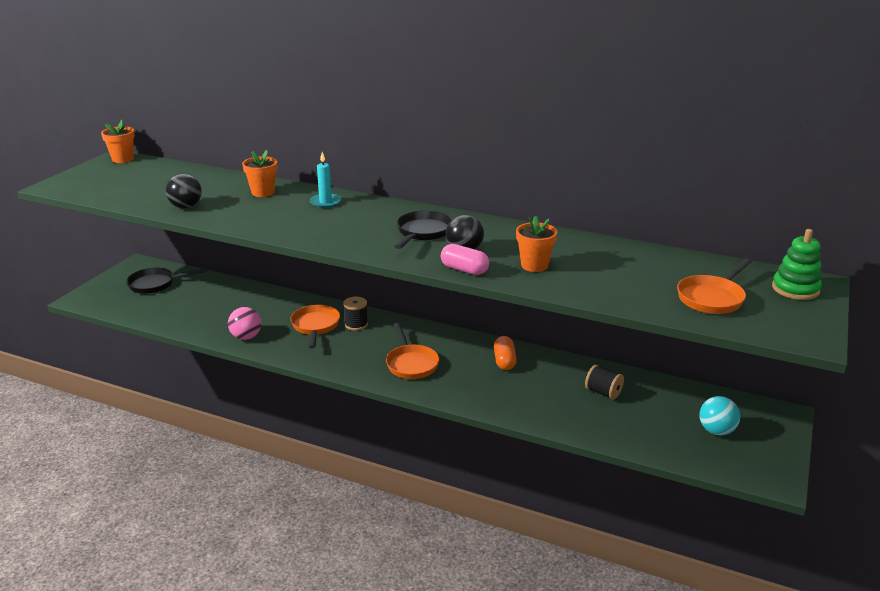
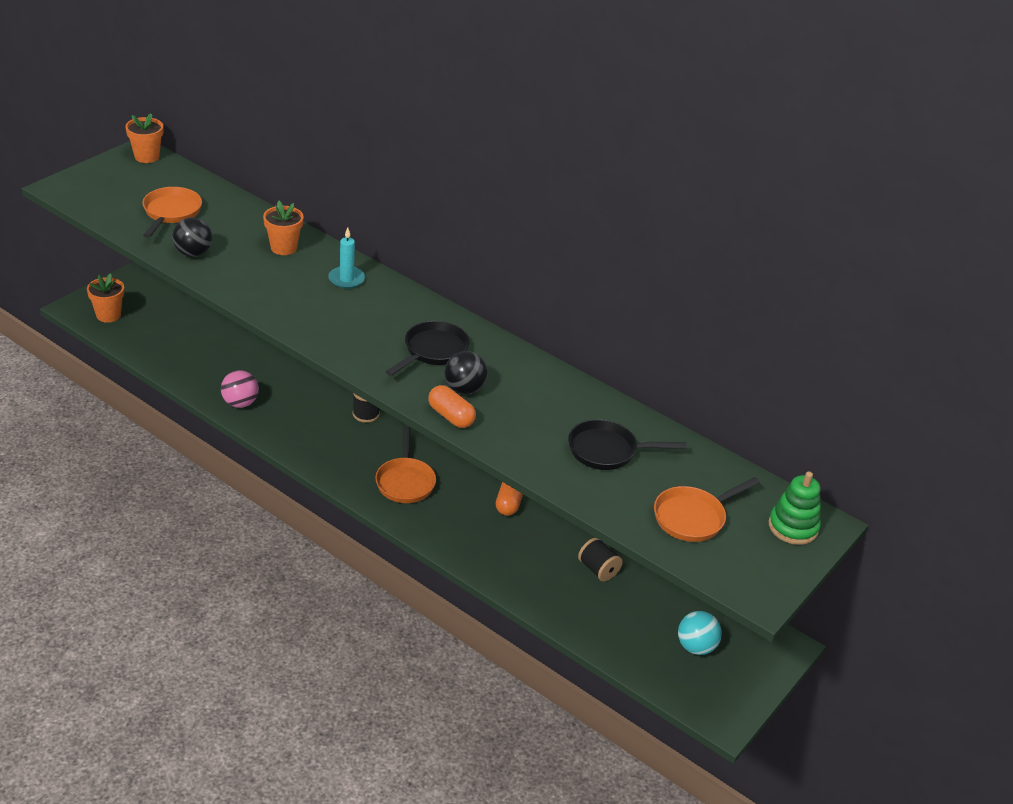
camera: 10 degrees right, 10 degrees up
black pan [126,268,206,294] -> black pan moved to [568,419,687,470]
orange pan [290,305,340,348] -> orange pan moved to [142,187,202,238]
pink capsule [441,244,489,275] -> orange capsule [428,385,476,428]
orange flower pot [516,215,558,272] -> orange flower pot moved to [87,273,124,323]

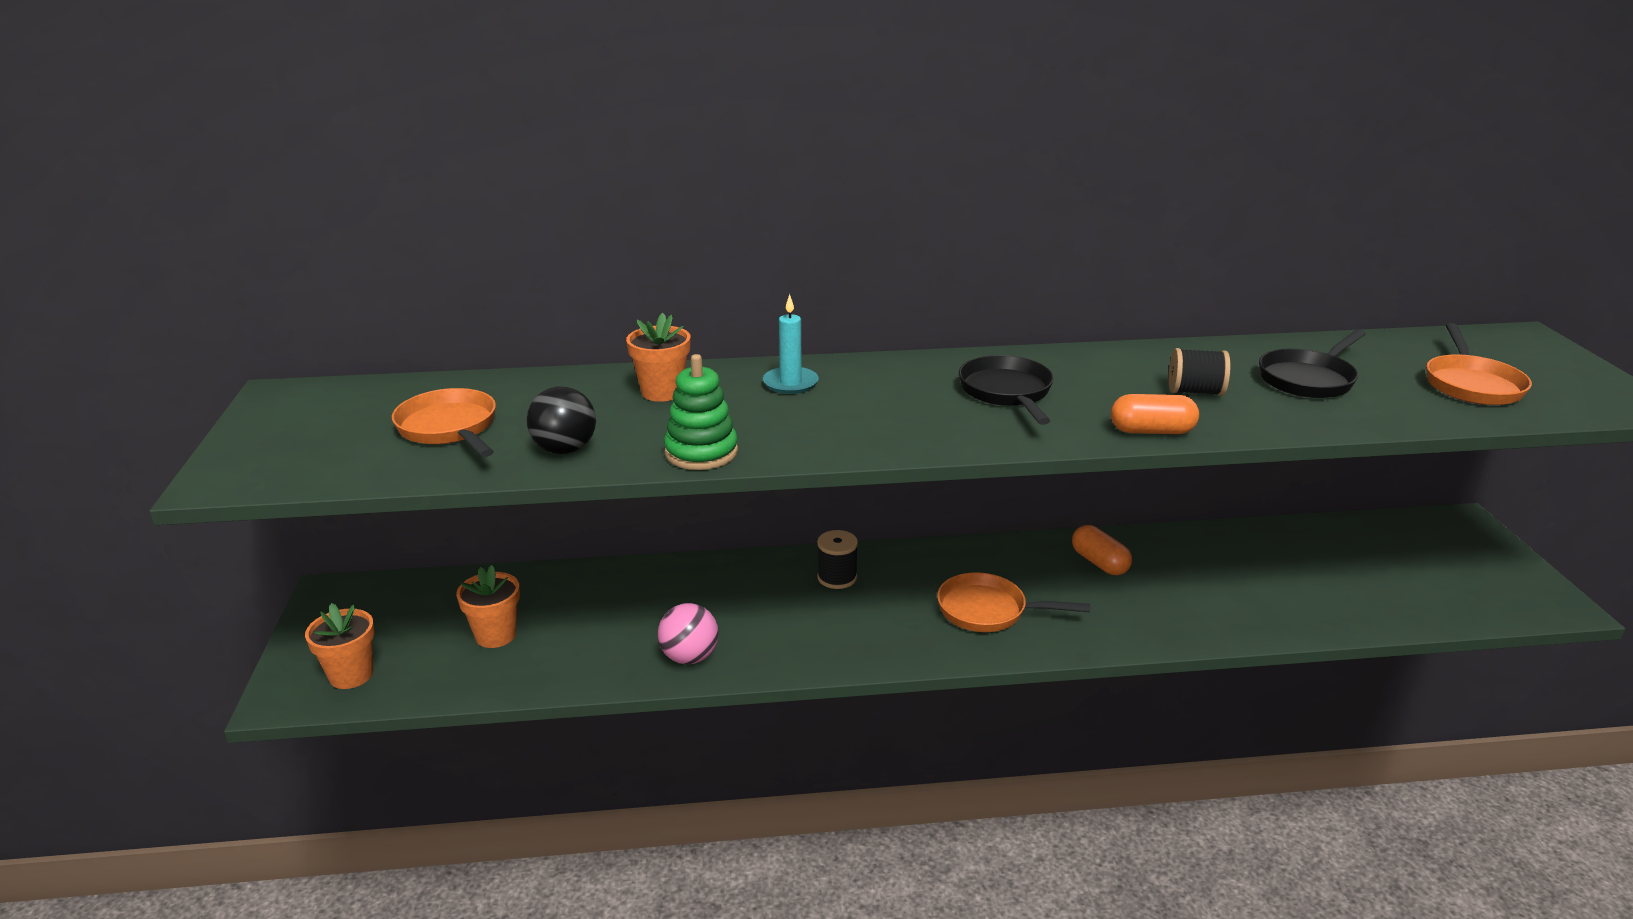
camera: 40 degrees left, 10 degrees down
orange flower pot [125,114,163,163] -> orange flower pot moved to [456,565,520,648]
orange pan [375,426,436,503] -> orange pan turned 150 degrees clockwise [937,572,1090,632]
black ball [444,351,488,394] -> none
black spool [578,537,623,581] -> black spool moved to [1169,348,1230,396]
turquoise ball [678,611,722,655] -> none
green stacking toy [768,471,821,545] -> green stacking toy moved to [664,354,738,470]

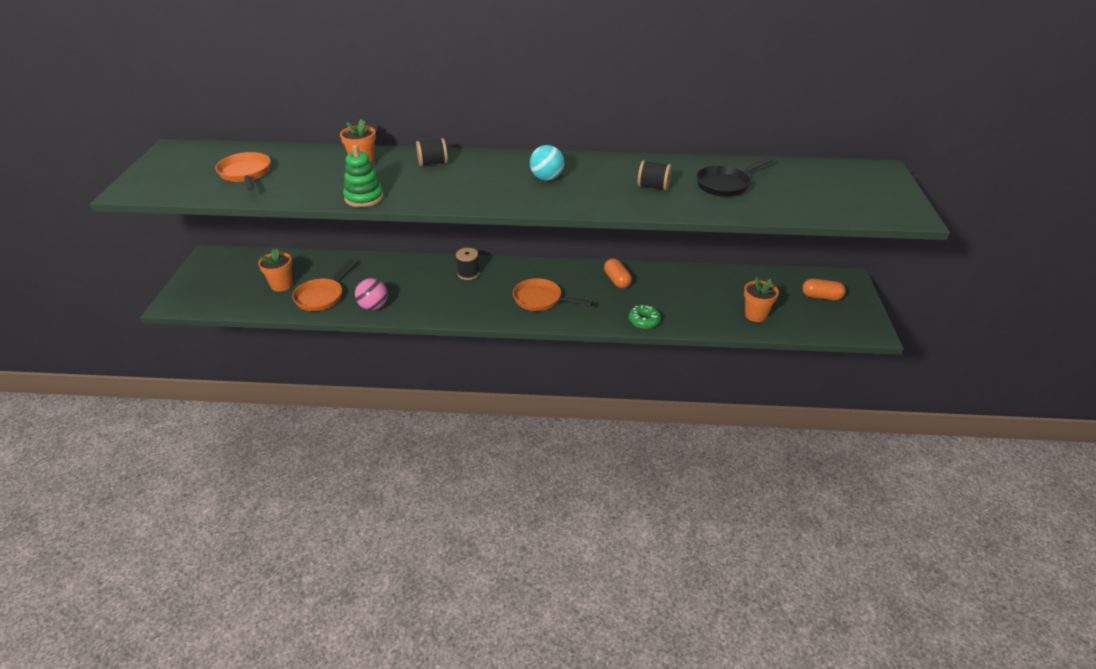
camera: 10 degrees right, 10 degrees up
orange flower pot [305,603,375,689] -> orange flower pot moved to [744,277,779,322]
black ball [527,386,596,454] -> none
turquoise candle [763,294,819,394] -> black spool [416,138,448,166]
black pan [959,355,1054,425] -> turquoise ball [530,145,564,181]
orange capsule [1111,394,1199,434] -> orange capsule moved to [802,279,846,300]
orange pan [1426,323,1532,405] -> orange pan moved to [292,259,353,311]
none -> green donut [629,305,661,329]

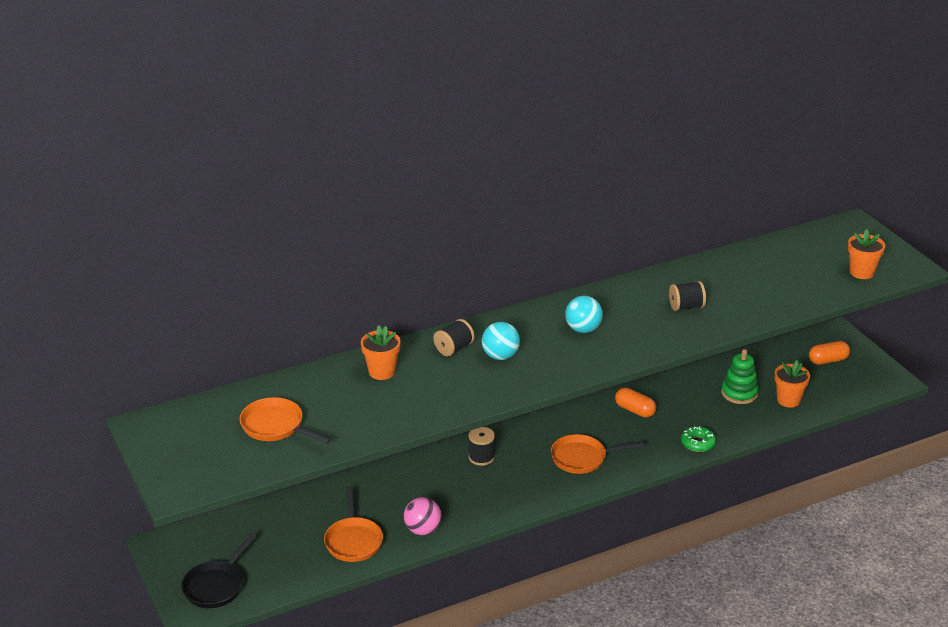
camera: 30 degrees left, 5 degrees down
orange flower pot [258,249,292,292] -> orange flower pot moved to [848,229,885,279]
green stacking toy [343,145,384,207] -> green stacking toy moved to [721,349,759,404]
black pan [696,157,774,197] -> black pan moved to [181,533,256,608]
none -> turquoise ball [482,322,520,360]

